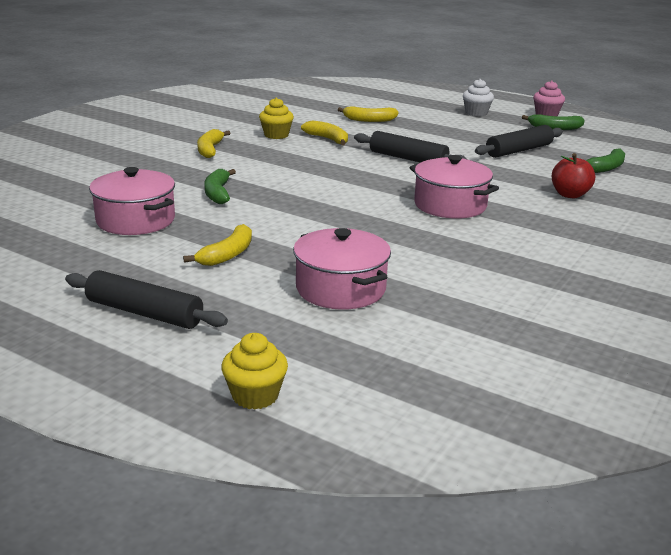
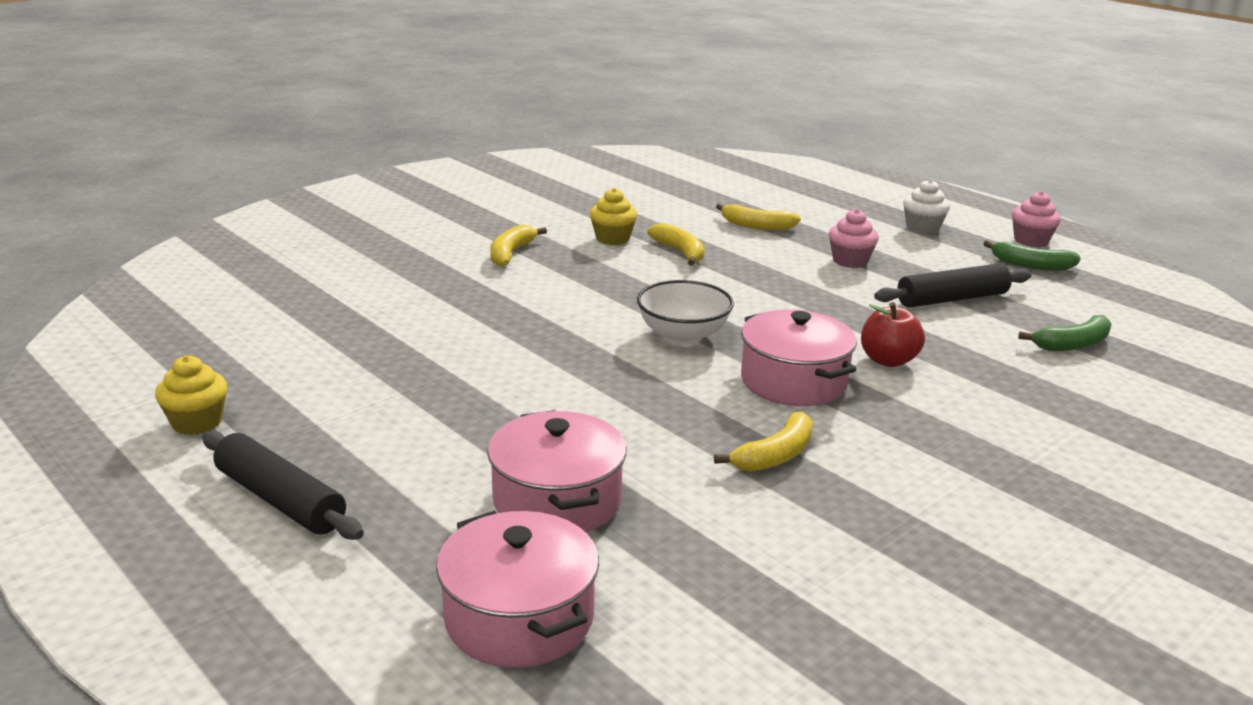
camera: 15 degrees right, 0 degrees up
pink pot [89,167,175,235] -> pink pot moved to [436,511,599,668]
yellow banana [183,224,252,266] -> yellow banana moved to [714,411,813,472]
green banana [204,169,236,204] -> none
yellow cupcake [221,333,288,409] -> yellow cupcake moved to [155,355,227,435]
black rolling pin [354,131,468,162] -> none
red apple [552,153,595,198] -> red apple moved to [861,302,925,367]
none -> white bowl [637,280,734,344]
none -> pink cupcake [829,209,879,268]

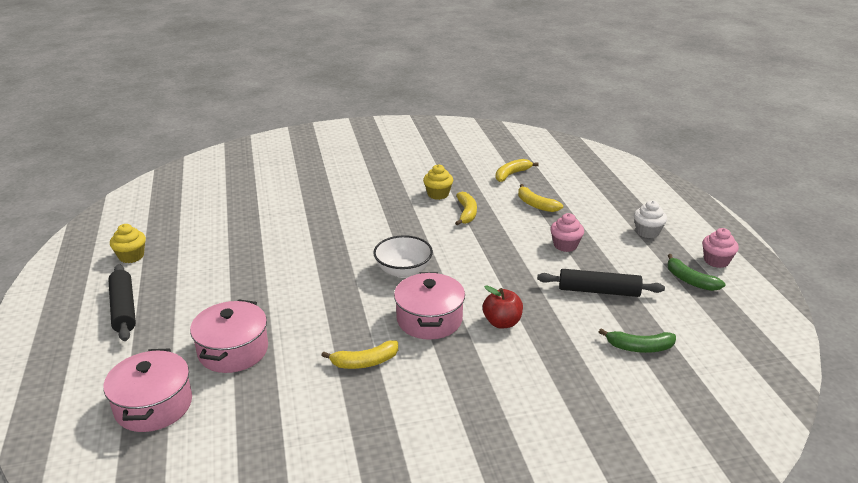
camera: 30 degrees right, 5 degrees up
yellow banana [490,225,547,267] -> yellow banana moved to [495,159,539,182]

